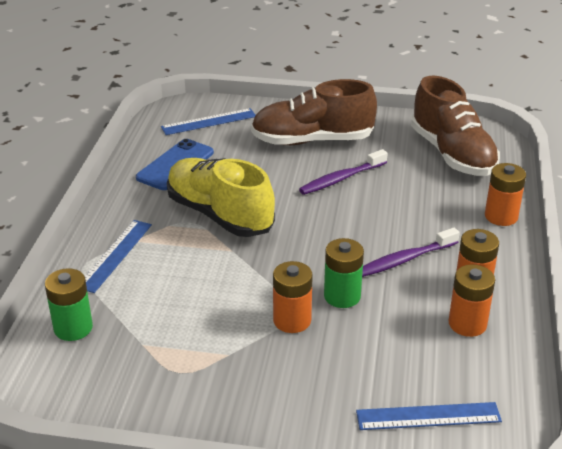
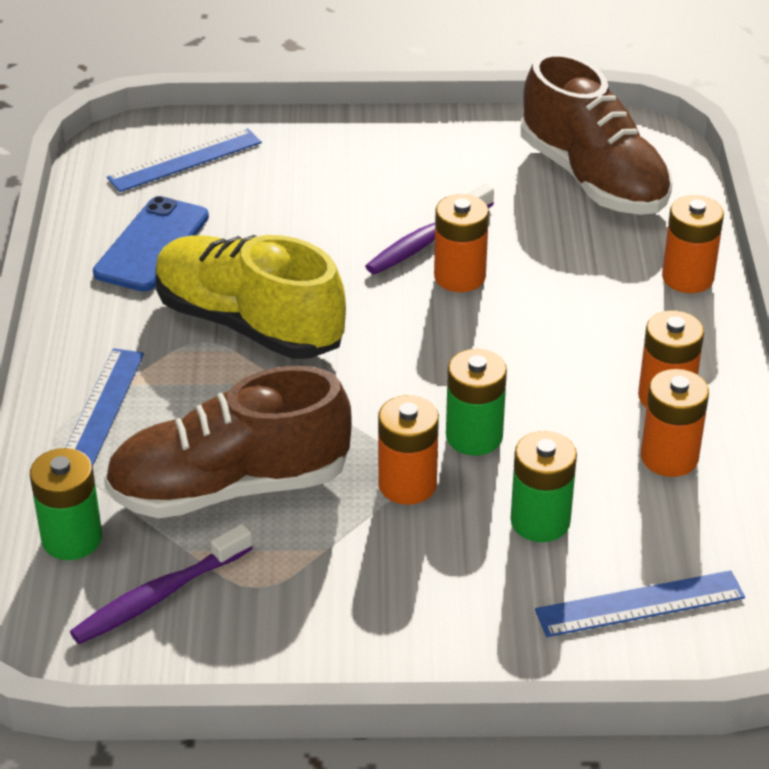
camera: 10 degrees left, 5 degrees up
brown shoe [251,79,377,145] -> brown shoe moved to [104,366,352,519]
purple toothbrush [362,228,460,277] -> purple toothbrush moved to [70,524,253,644]
none -> orange battery [434,194,489,292]
none -> green battery [510,431,577,542]

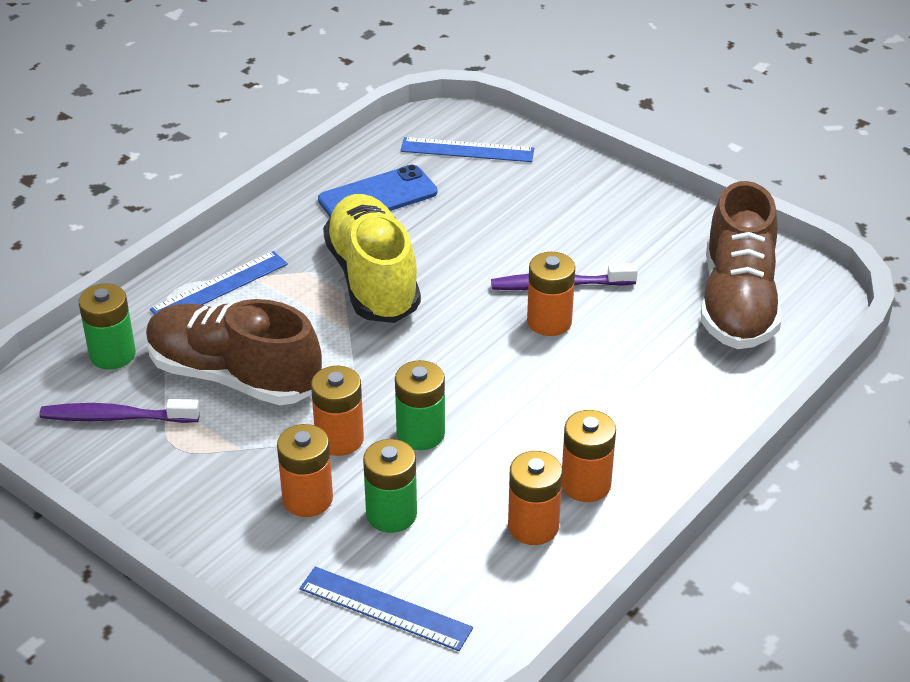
camera: 40 degrees right, 0 degrees up
orange battery [662,195,724,293] -> orange battery moved to [277,424,333,517]

